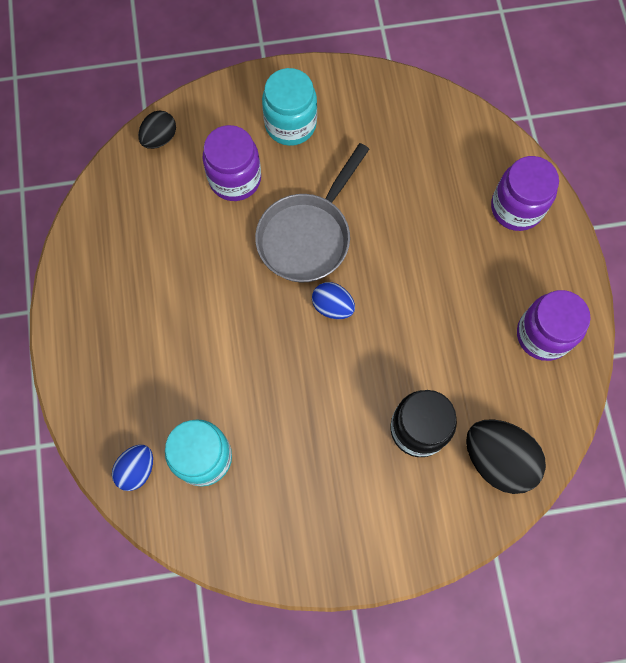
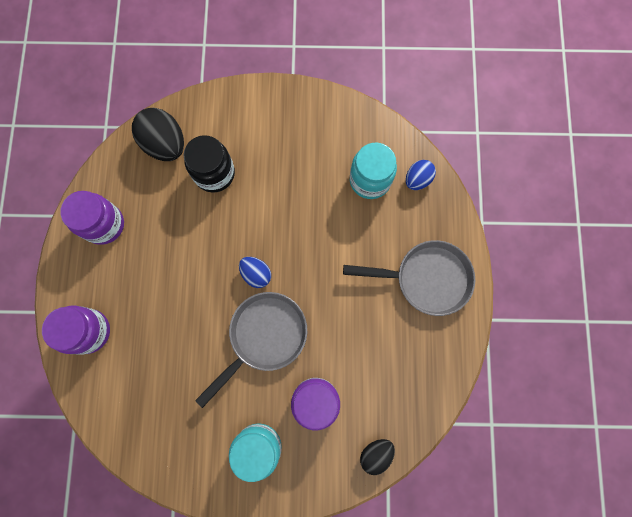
camera: 170 degrees left, 5 degrees up
none -> grey pan [343,240,475,316]

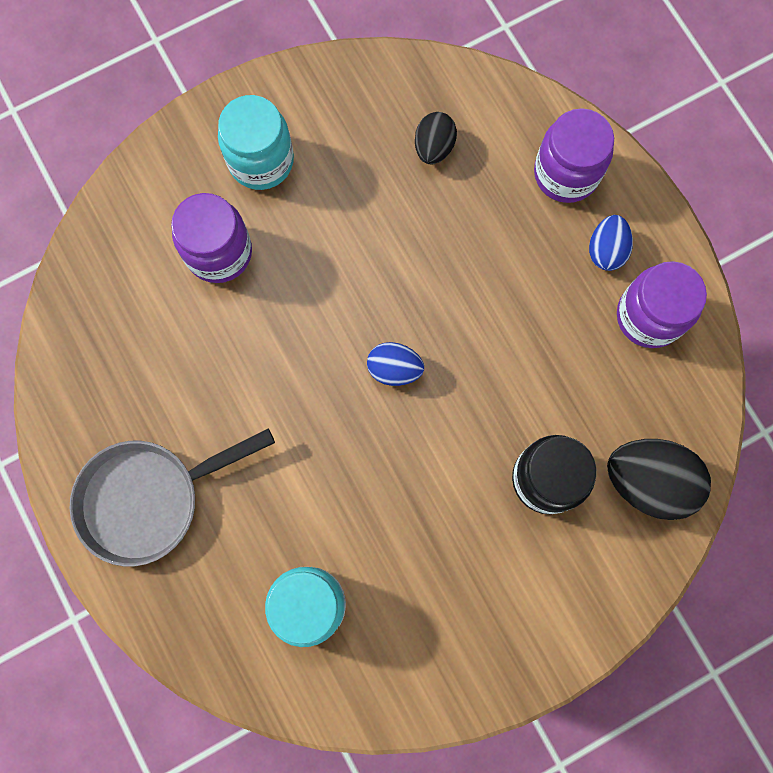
camera: 150 degrees right, 0 degrees up
grey pan [195,292,307,408] -> none
black egg [360,439,395,475] -> black egg moved to [415,112,457,164]
blue egg [406,160,436,190] -> blue egg moved to [589,215,633,271]

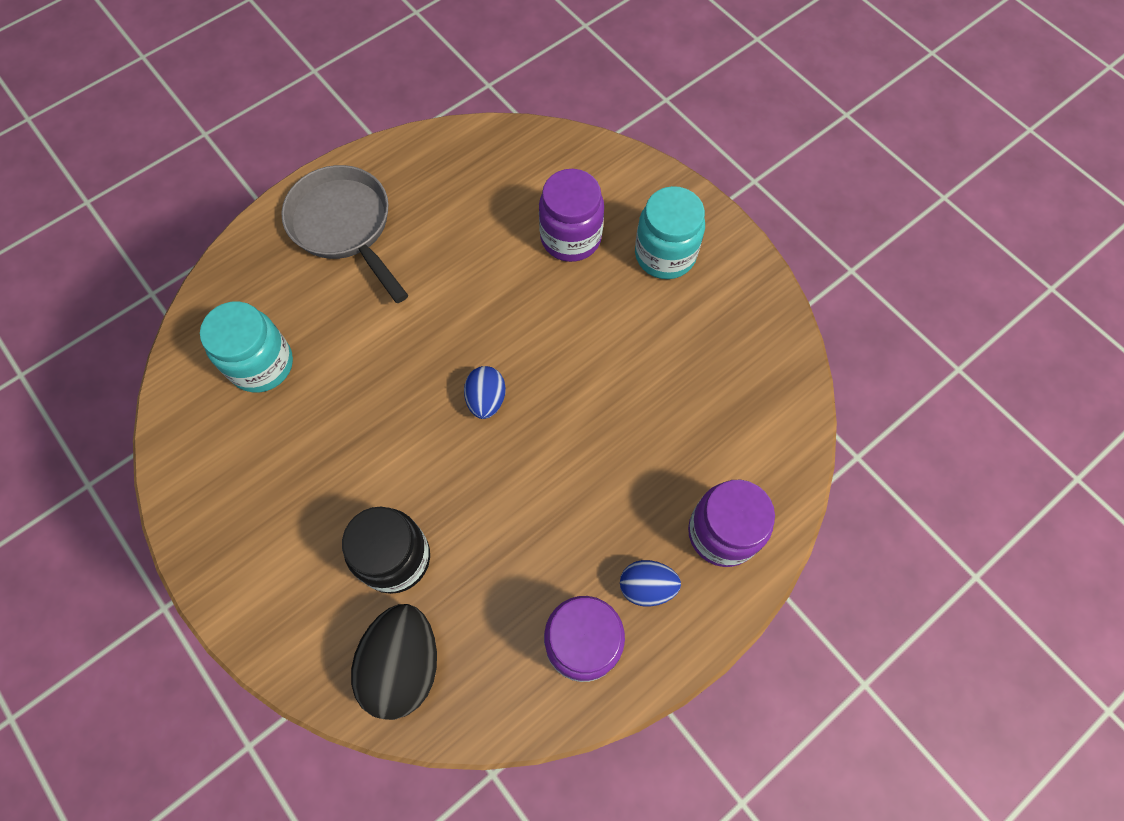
camera: 80 degrees right, 10 degrees down
black egg [415,112,457,164] -> none

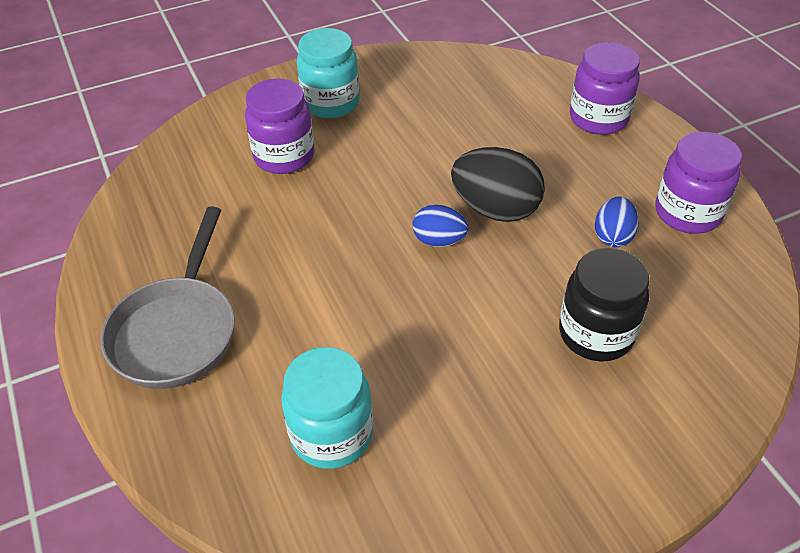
camera: 75 degrees left, 20 degrees down
grey pan [281,165,408,303] -> grey pan turned 60 degrees counterclockwise [100,206,234,389]
black egg [351,604,437,720] -> black egg moved to [451,147,545,222]
blue egg [620,560,681,607] -> blue egg moved to [595,197,639,247]

